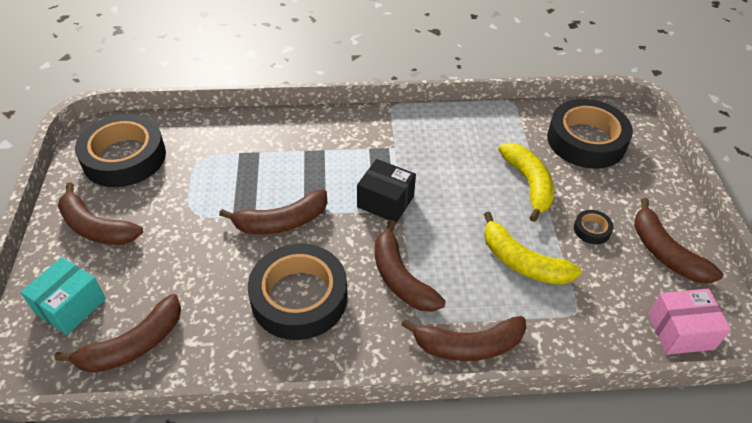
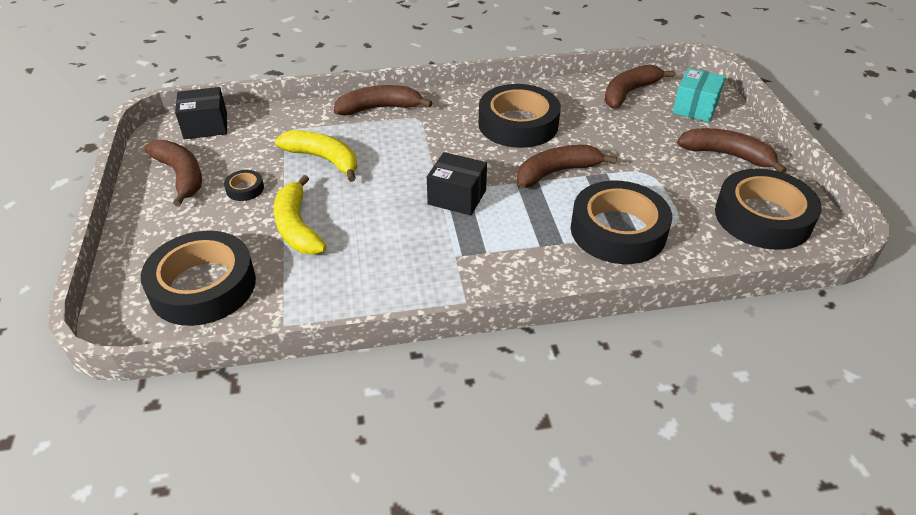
camera: 175 degrees right, 5 degrees down
brown banana [375,220,446,312] -> none
pink box [648,289,731,355] -> black box [175,87,227,139]
none -> black tape [571,181,672,264]

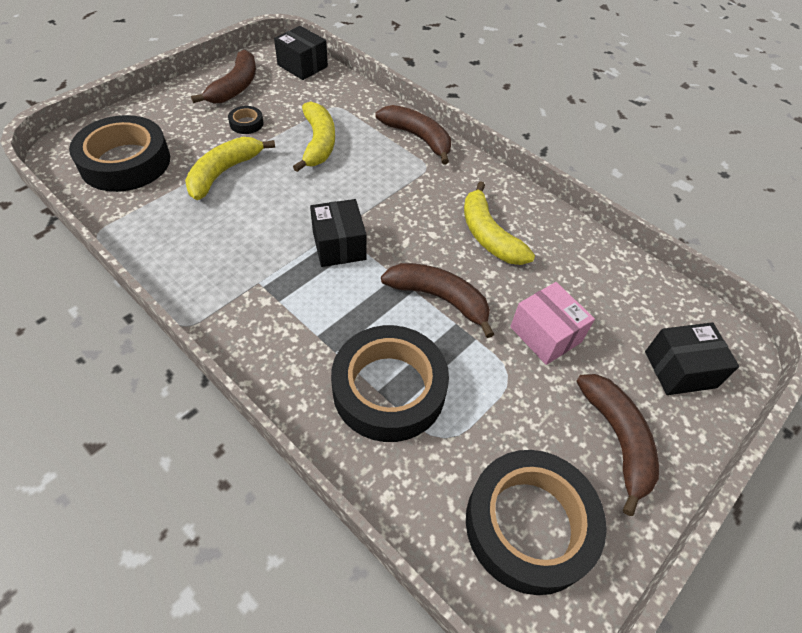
camera: 50 degrees right, 10 degrees up
black tape [479,84,561,148] -> yellow banana [464,181,535,265]
brown banana [604,64,675,108] -> none
turquoise box [672,68,726,122] -> black box [645,322,739,395]
none -> pink box [510,282,595,365]

